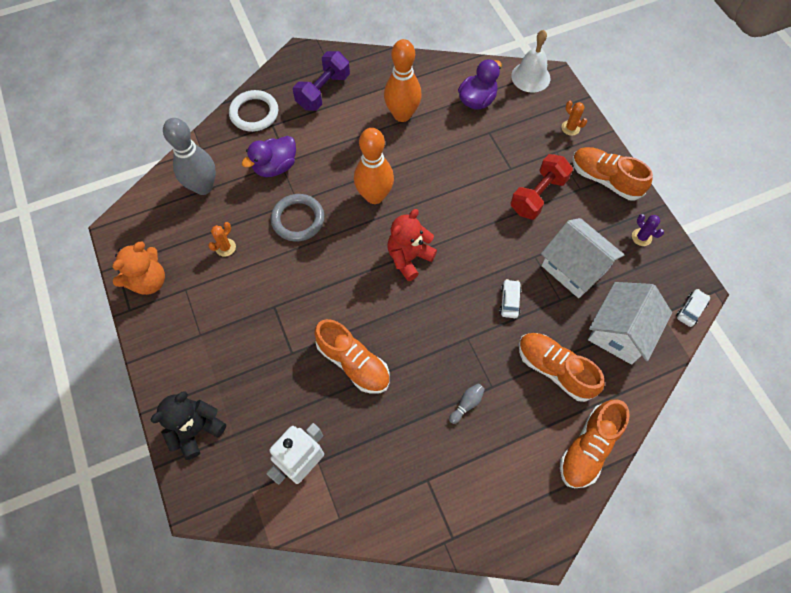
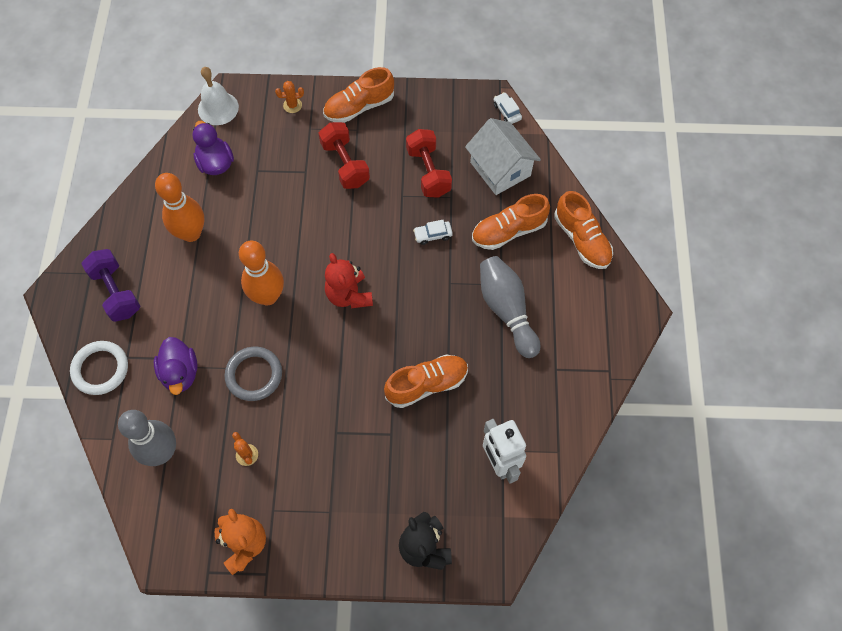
camera: 65 degrees left, 0 degrees up
grey bowling pin [449,383,485,424] -> grey bowling pin [480,256,540,358], size x2.45
white car [499,279,522,318] -> white car turned 45 degrees counterclockwise [413,220,453,245]
white house [541,218,624,298] -> red dumbbell [406,129,452,198]
purple cactus [632,214,664,246] -> none

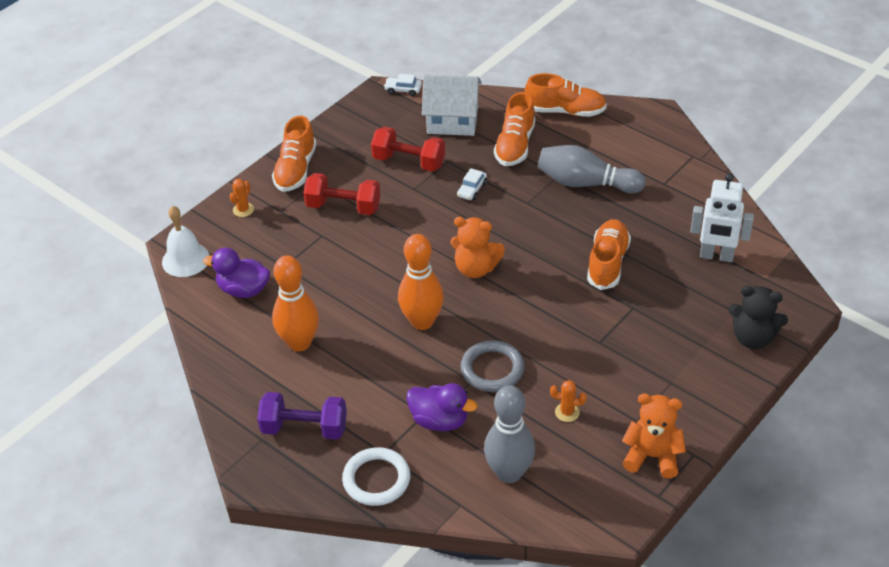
camera: 50 degrees left, 20 degrees down
red teddy bear [325,253,373,308] -> orange teddy bear [450,217,505,278]

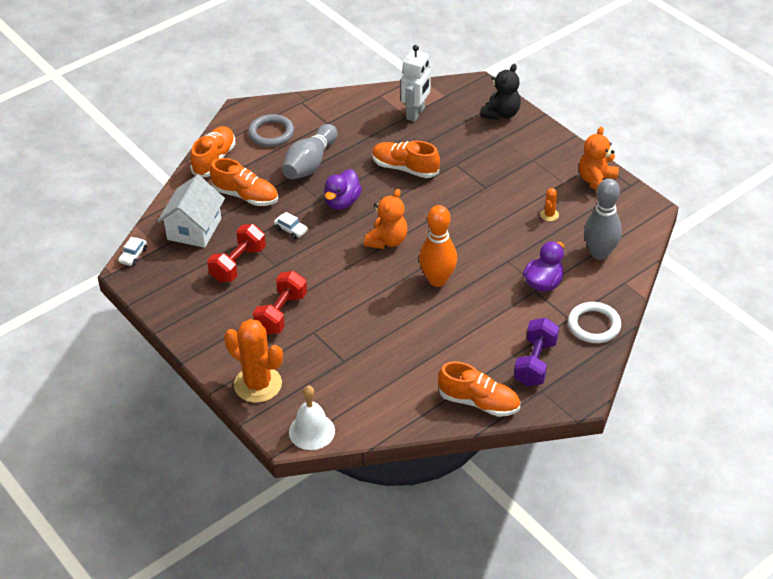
camera: 80 degrees left, 0 degrees up
purple duck [203,248,270,298] -> purple duck moved to [324,169,362,210]
orange cactus [230,179,254,217] -> orange cactus [224,319,283,403], size x2.32
orange shoe [272,116,316,192] -> orange shoe moved to [438,362,520,417]
orange bowling pin [272,255,319,352] -> none
grey ring [461,340,524,392] -> grey ring moved to [248,114,294,147]

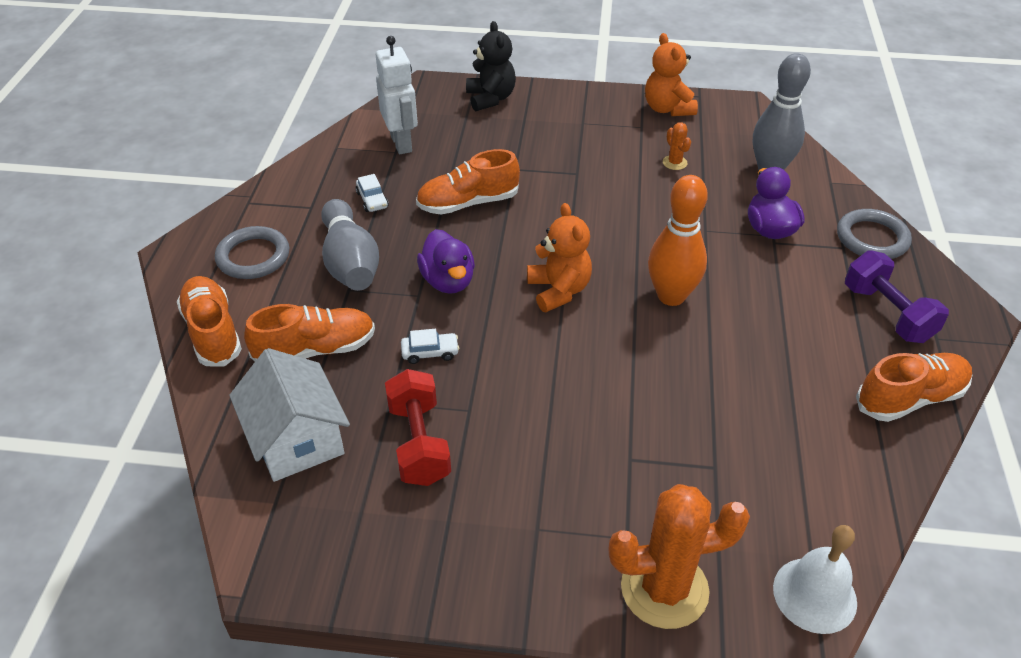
camera: 45 degrees left, 0 degrees up
white car [118,237,147,266] -> white car moved to [356,174,389,212]
red dumbbell [253,271,307,335] -> none
white ring [568,302,621,343] -> grey ring [837,209,912,259]

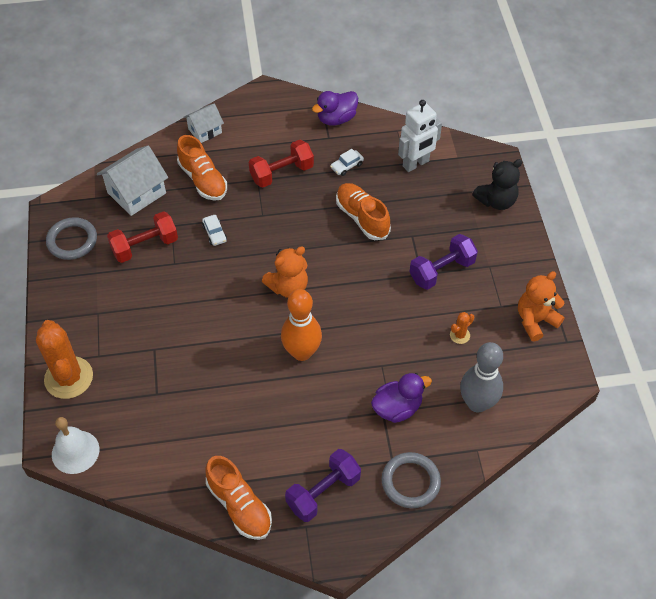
camera: 75 degrees right, 10 degrees up
orange shoe [177,276,242,367] -> white house [184,104,224,143]
grey ring [215,226,289,279] -> grey ring moved to [46,217,97,260]
grey bowling pin [321,199,379,291] -> red dumbbell [249,140,314,188]
purple duck [417,229,475,294] -> purple duck moved to [312,91,358,126]
none -> purple dumbbell [410,234,478,290]

